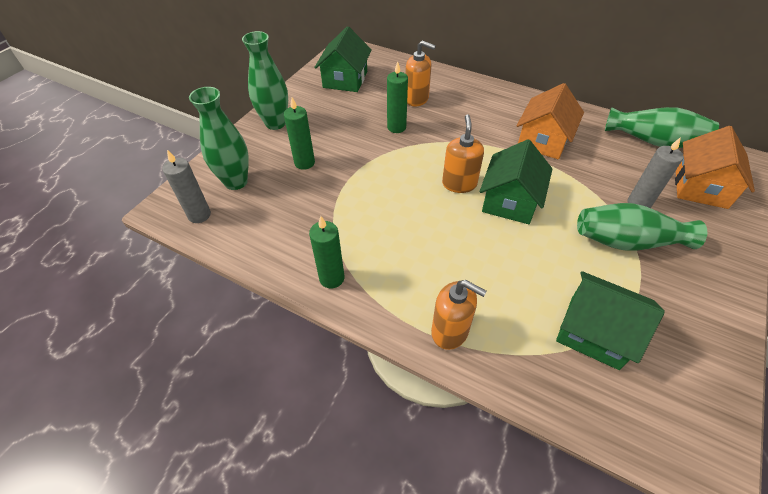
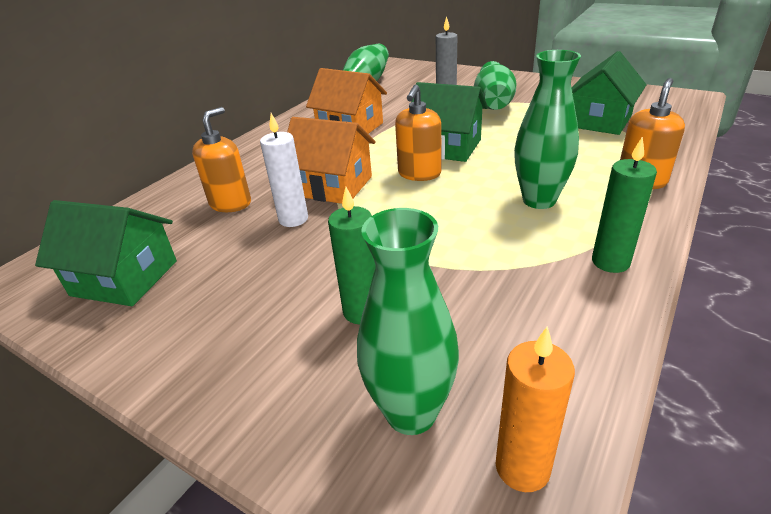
camera: 85 degrees left, 15 degrees down
grey candle [162,150,211,223] -> orange candle [496,326,575,492]
green vase [242,31,288,130] -> green vase moved to [514,50,581,209]
green candle [387,62,408,133] -> white candle [260,113,308,227]
orange soap dispenser [442,114,484,193] -> orange soap dispenser turned 75 degrees counterclockwise [395,85,441,181]
orange house [675,126,755,209] -> orange house moved to [287,117,376,204]

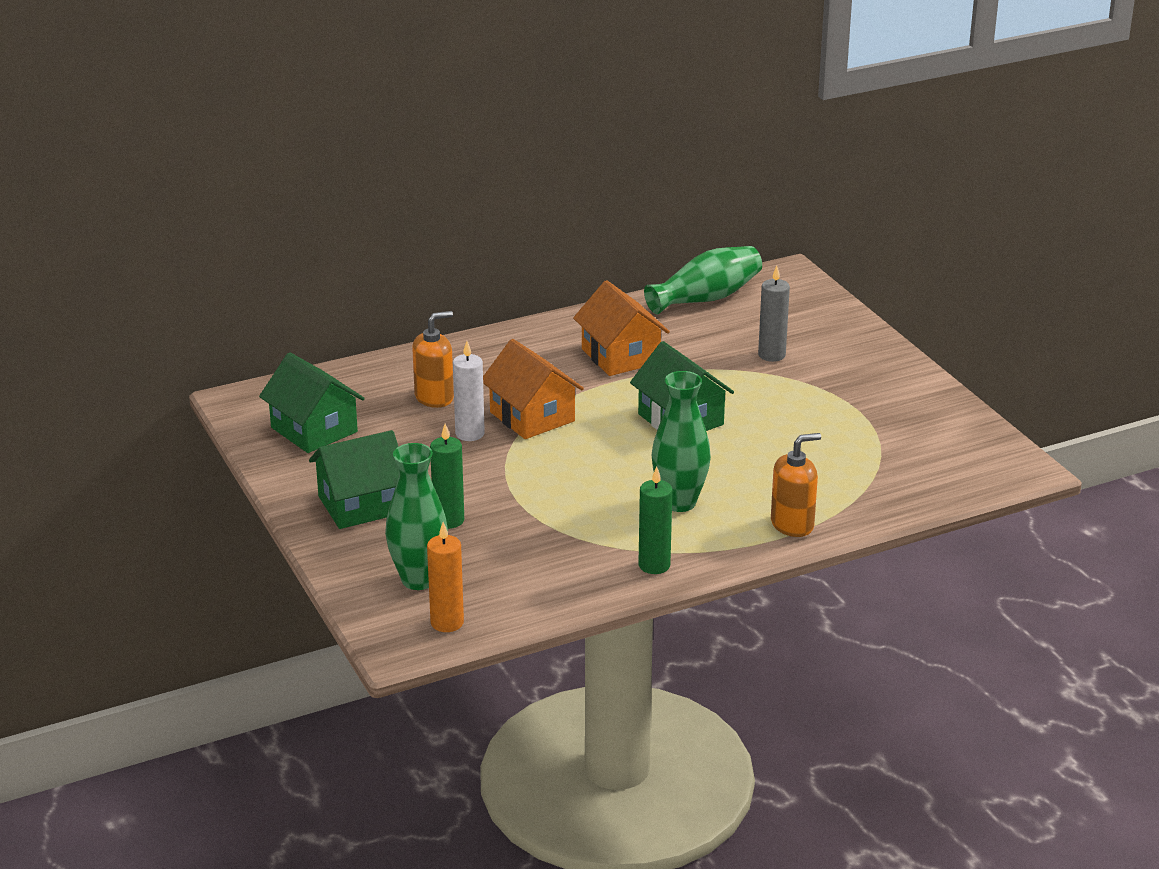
camera: 30 degrees right, 5 degrees down
orange soap dispenser [395,85,441,181] -> none
green vase [474,61,516,110] -> none
green house [572,51,647,135] -> green house moved to [309,430,399,529]

